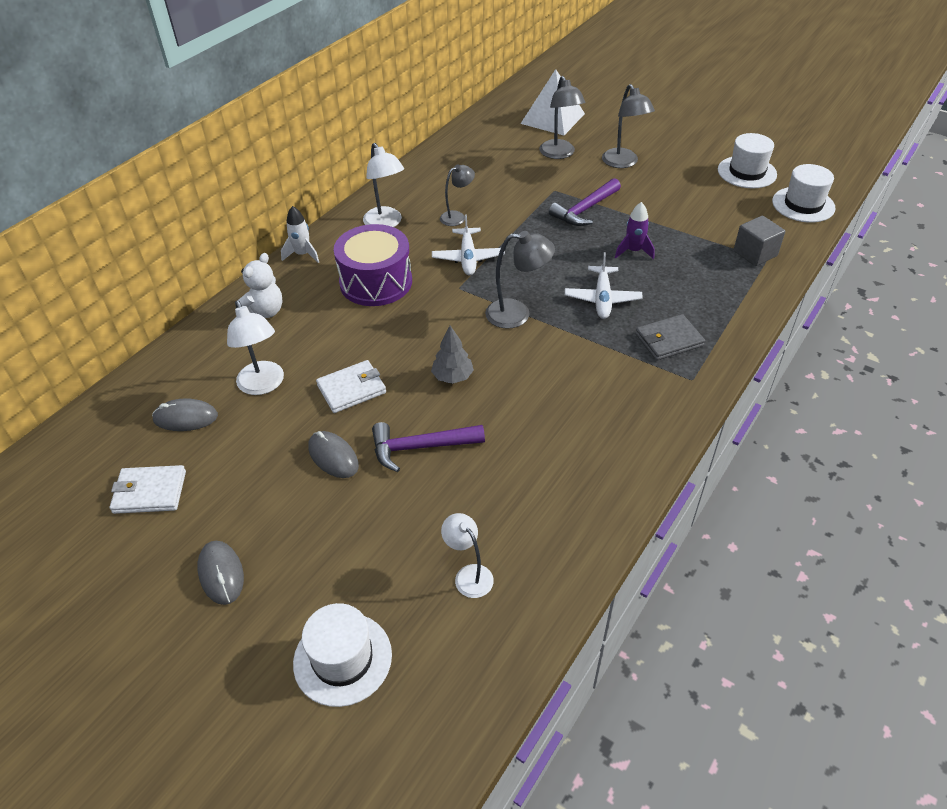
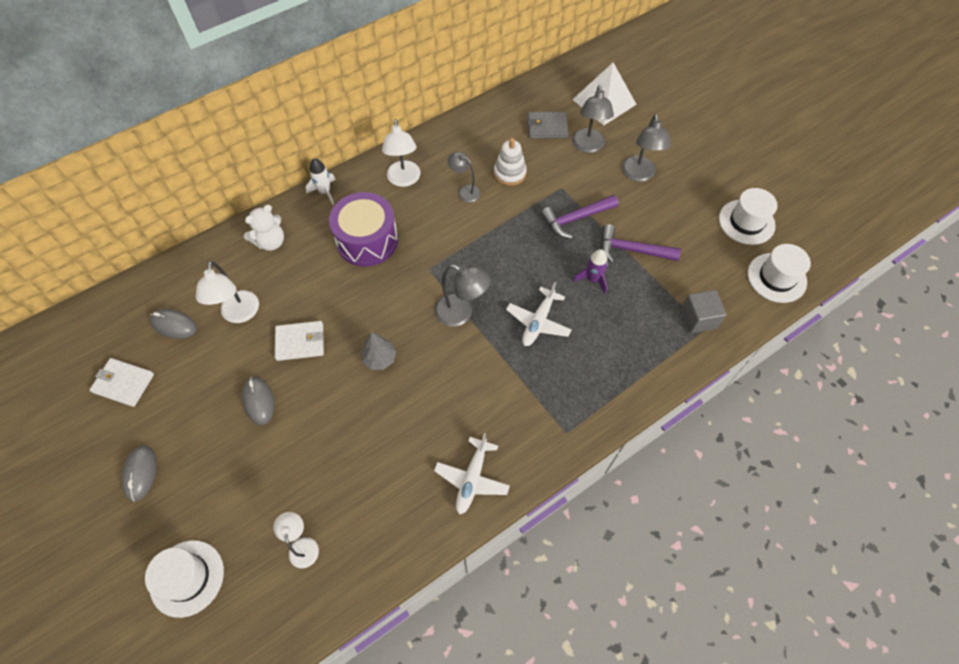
camera: 20 degrees right, 15 degrees up
purple hammer [372,422,485,472] -> purple hammer moved to [601,224,681,263]
white plane [432,214,505,276] -> white plane moved to [434,433,510,515]
grey lamp [440,165,475,226] -> grey lamp turned 135 degrees counterclockwise [447,152,481,203]
grey wallet [635,314,705,360] -> grey wallet moved to [528,112,569,138]
none -> white stacking toy [494,138,527,186]

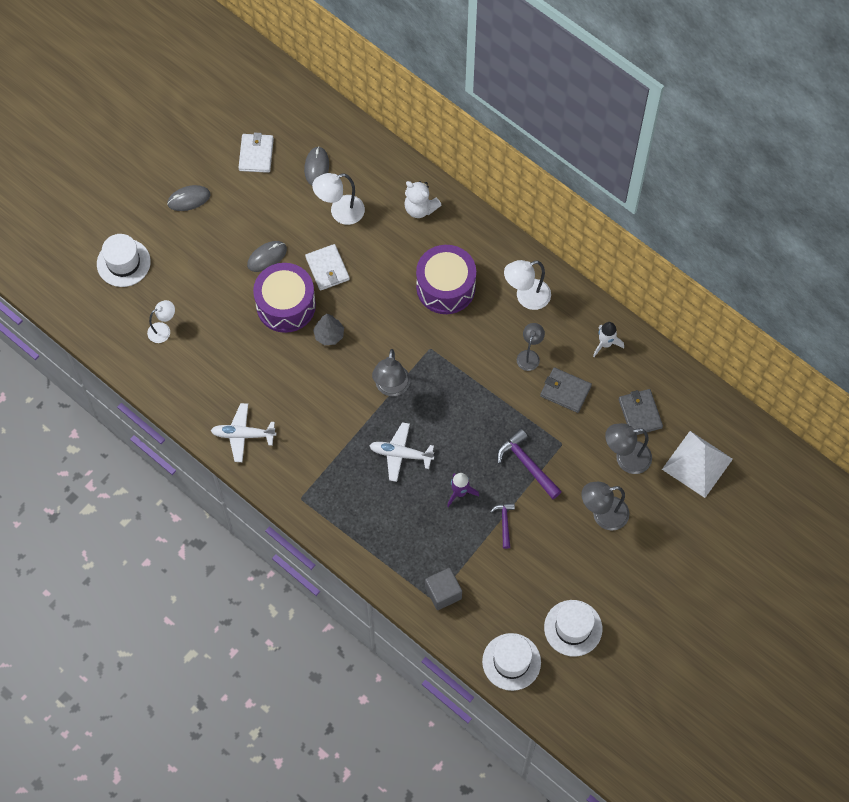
camera: 75 degrees right, 5 degrees up
white rocket [306,158,336,205] -> white rocket moved to [593,322,624,357]
white stacking toy [494,138,527,186] -> grey wallet [540,367,592,413]
purple hammer [601,224,681,263] -> purple hammer [490,503,515,549], size x0.60
none -> purple drum [253,263,316,333]

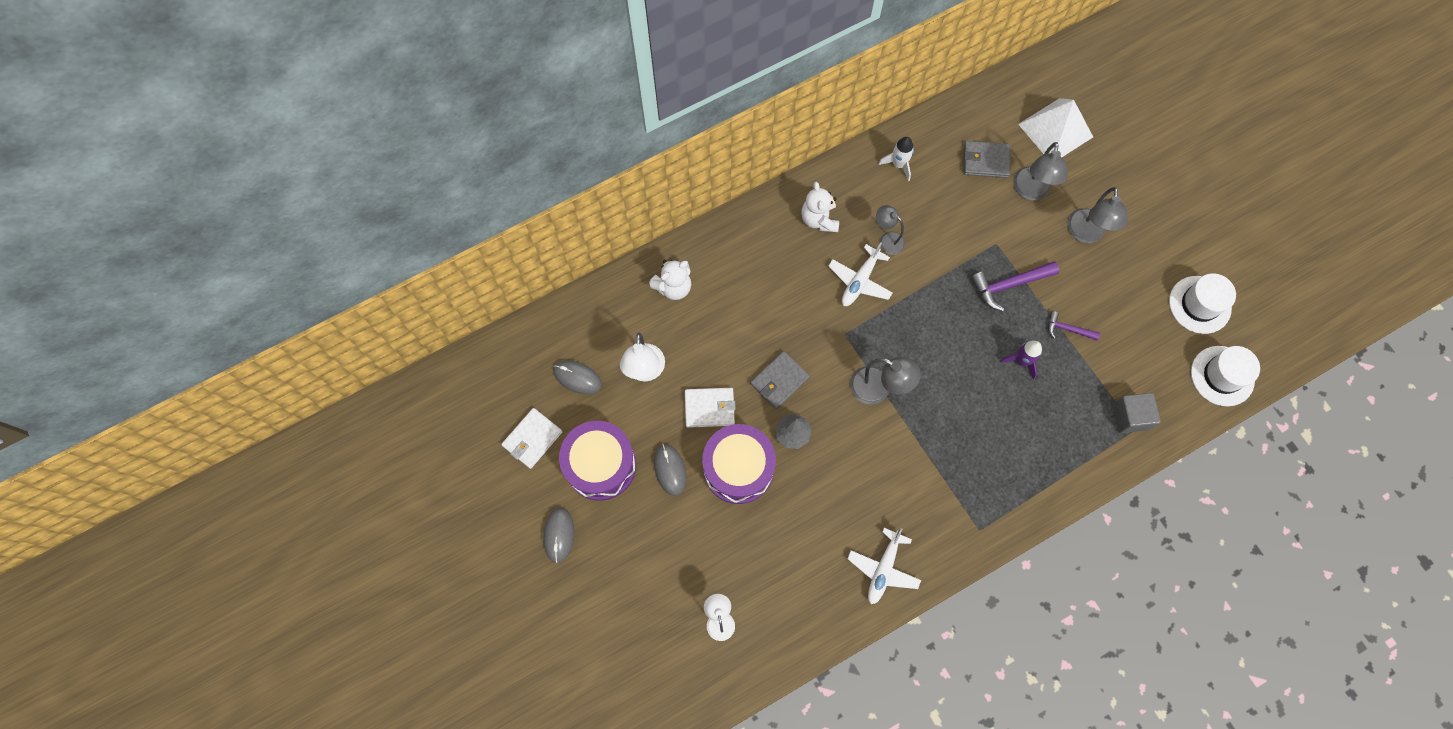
camera: 70 degrees left, 5 degrees up
white hat [97,234,151,287] -> none
white wallet [238,133,274,173] -> white wallet turned 75 degrees counterclockwise [501,408,562,469]
white plane [369,422,434,482] -> white plane moved to [829,242,893,306]
purple drum [416,245,476,314] -> purple drum moved to [559,421,636,501]
white lamp [504,260,551,310] -> white teddy bear [801,182,839,232]
grey wallet [540,367,592,413] -> grey wallet moved to [750,351,810,409]

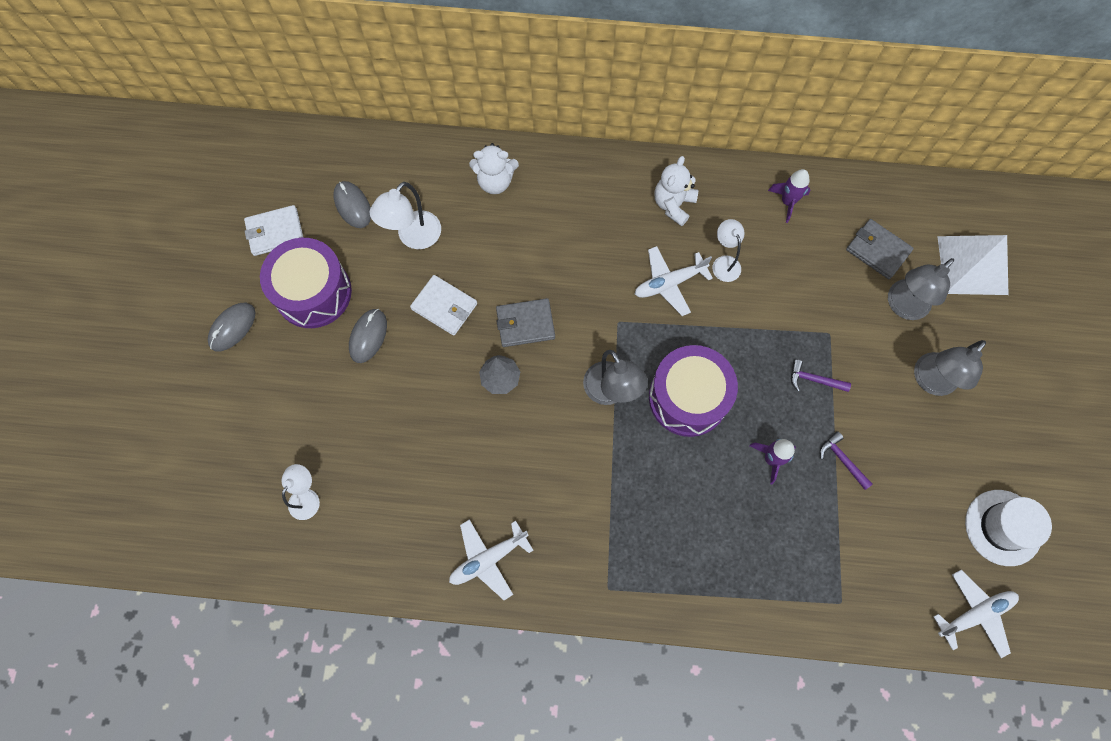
camera: 35 degrees right, 0 degrees up
purple drum [702,424,776,504] -> purple drum moved to [649,345,738,437]
grey lamp [876,205,905,255] -> white lamp [712,219,745,282]
white rocket [879,137,914,181] -> purple rocket [768,169,811,223]
purple hammer [971,261,1059,312] -> purple hammer [791,359,851,392], size x0.60
grey cube [1113,393,1161,433] -> none
white hat [1191,346,1260,406] -> white plane [933,570,1019,658]

